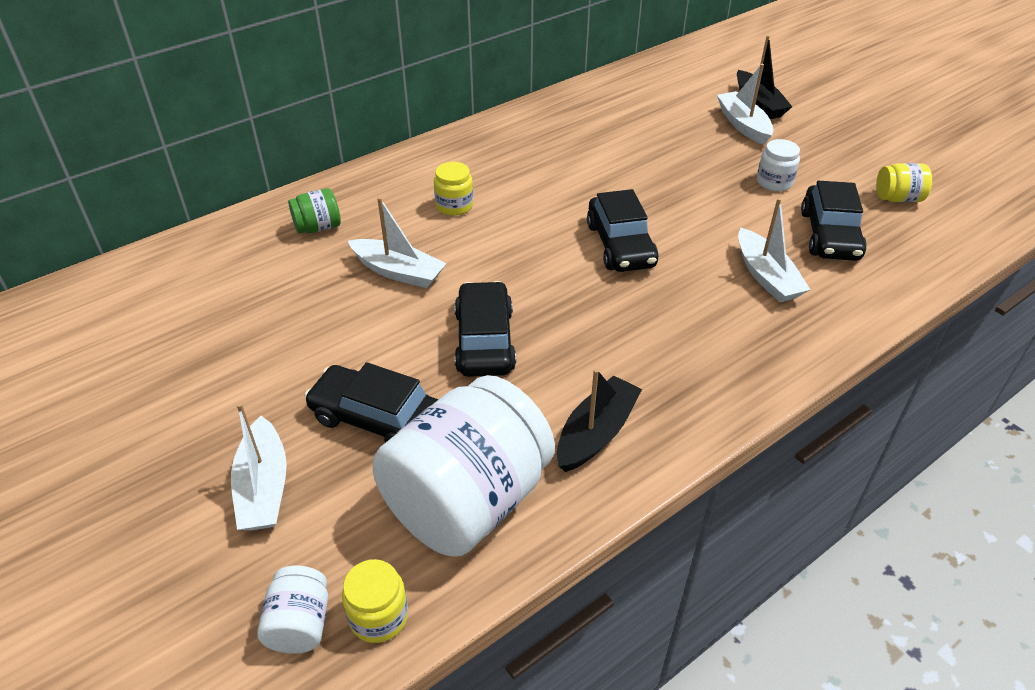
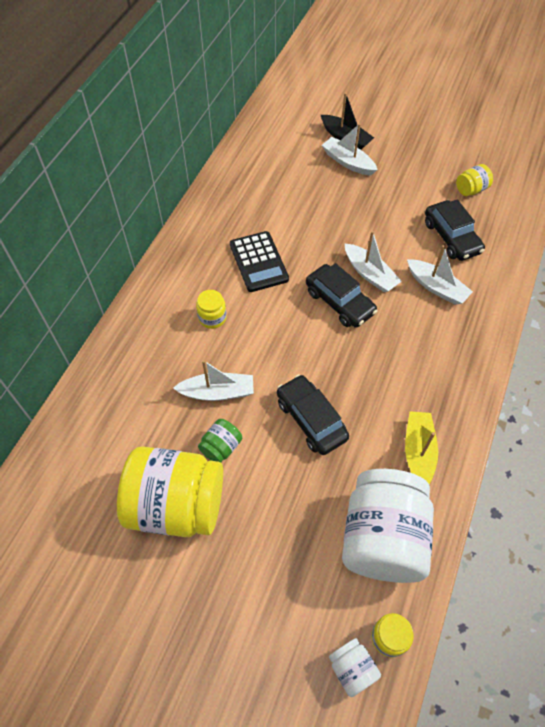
camera: 30 degrees left, 15 degrees up
white boat [231,403,287,530] -> white boat moved to [345,231,402,292]
green jar [288,188,341,234] -> green jar moved to [198,419,242,462]
black car [304,362,438,443] -> none
black boat [557,369,642,472] -> yellow boat [405,411,438,484]
white jar [757,139,800,191] -> none
none -> yellow jar [117,446,223,537]
none -> black calculator [230,231,289,292]

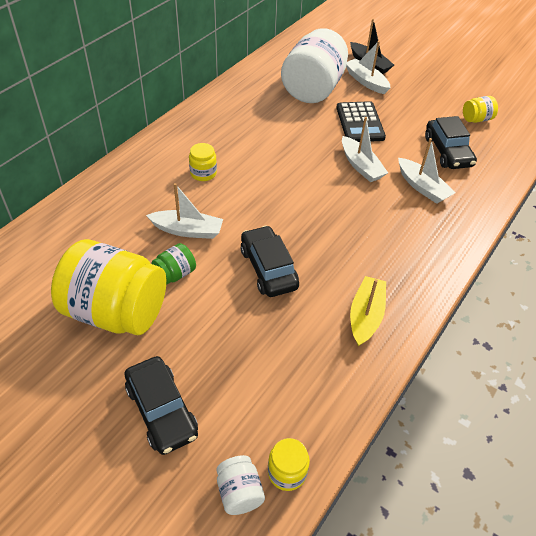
camera: 10 degrees right, 10 degrees down
black calculator [230,231,289,292] -> black calculator moved to [336,101,386,142]
black car [306,263,377,328] -> black car moved to [124,356,198,455]
white jar [342,469,434,583] -> white jar moved to [281,28,348,103]

